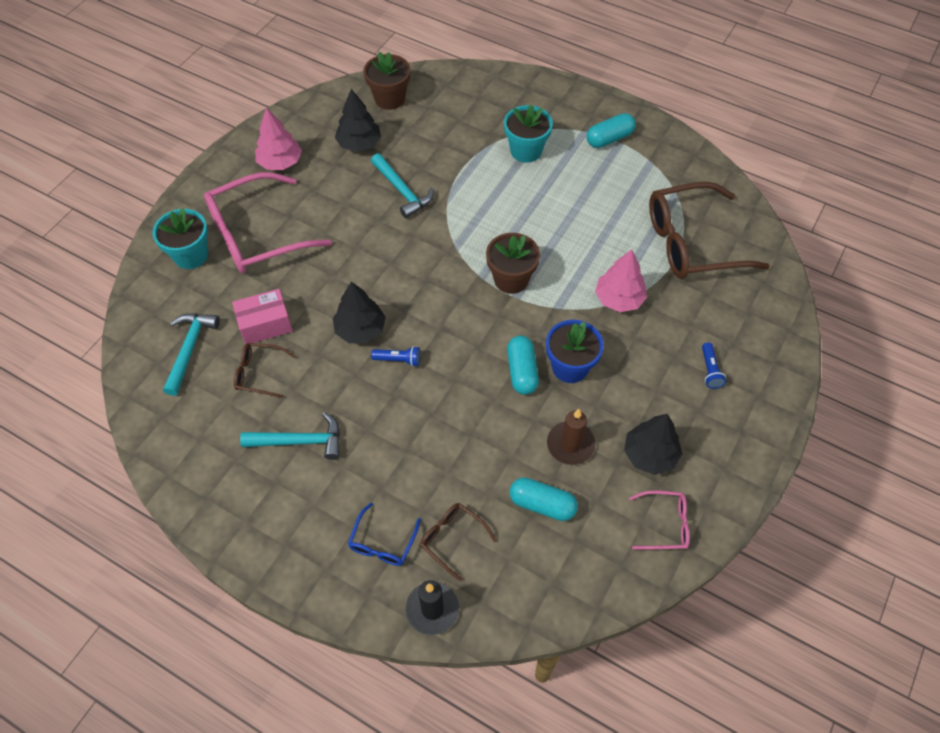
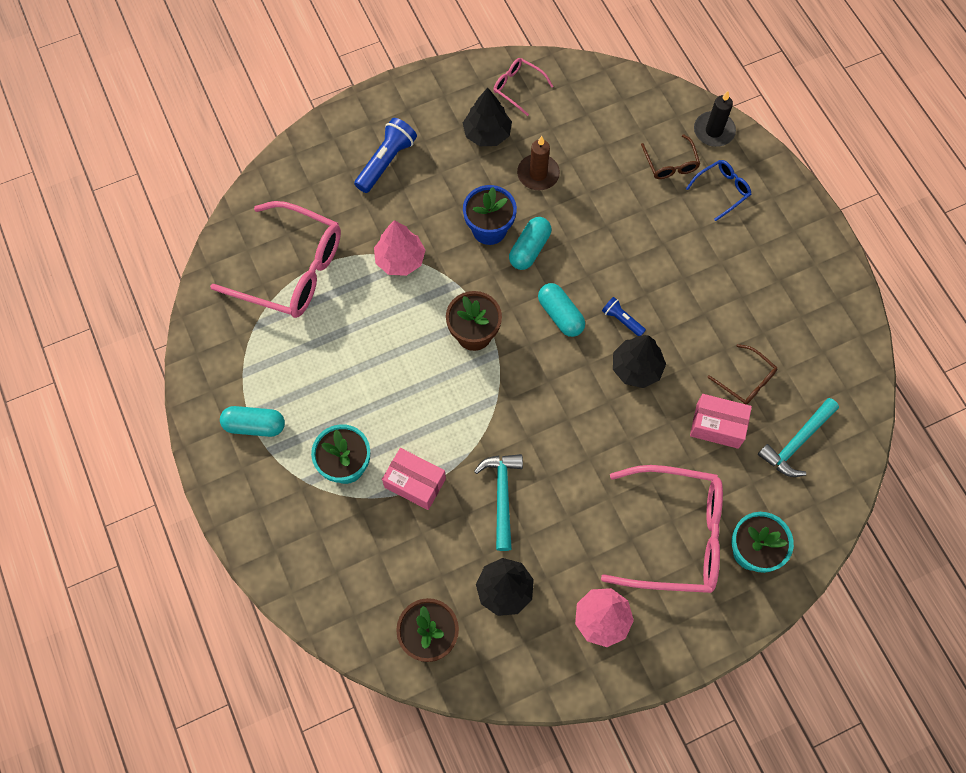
camera: 145 degrees left, 10 degrees up
turquoise hammer [240,412,340,460] -> none
turquoise capsule [509,478,578,521] -> turquoise capsule moved to [538,283,585,337]
brown glasses [649,182,770,279] -> pink glasses [210,201,341,318]
blue flashlight [702,342,726,389] -> blue flashlight [354,118,417,193], size x1.77
none -> pink box [382,448,446,510]

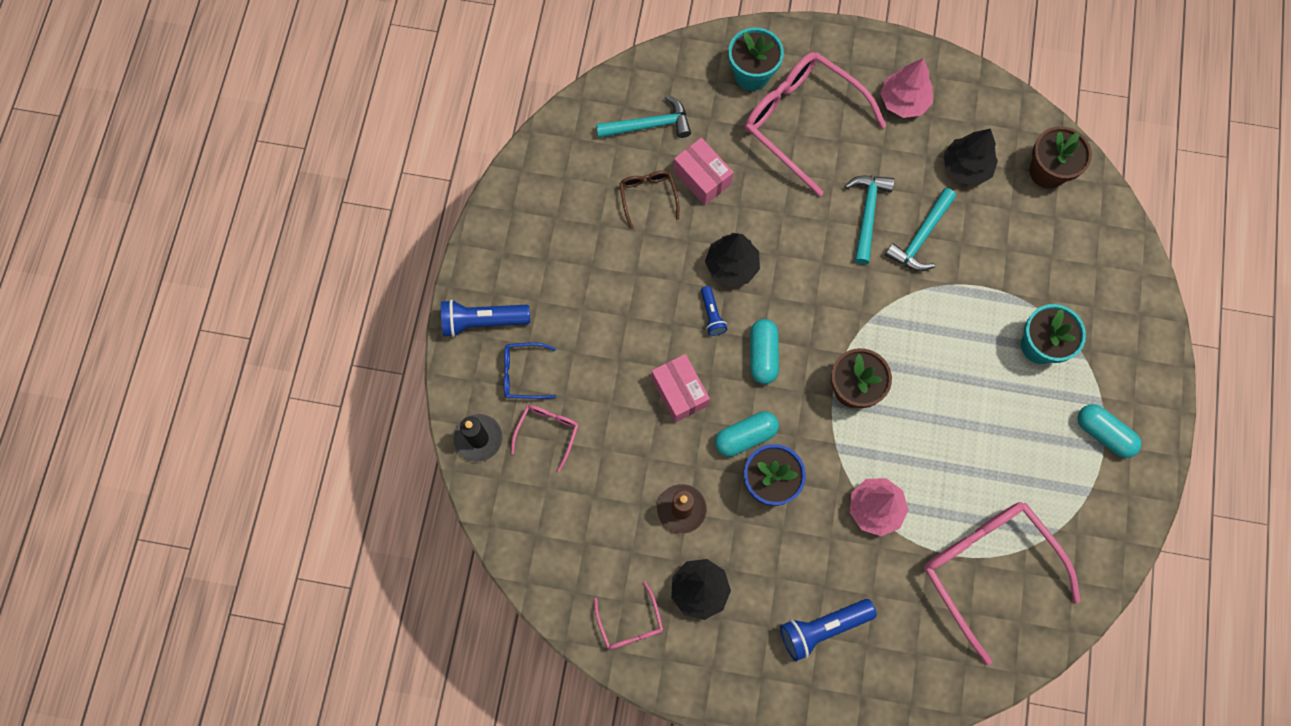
camera: 145 degrees left, 5 degrees up
pink box [382,448,446,510] -> pink box moved to [652,354,710,422]
brown glasses [641,134,700,179] -> pink glasses [511,405,579,472]
none -> blue flashlight [441,299,530,337]
none -> turquoise hammer [845,176,895,265]

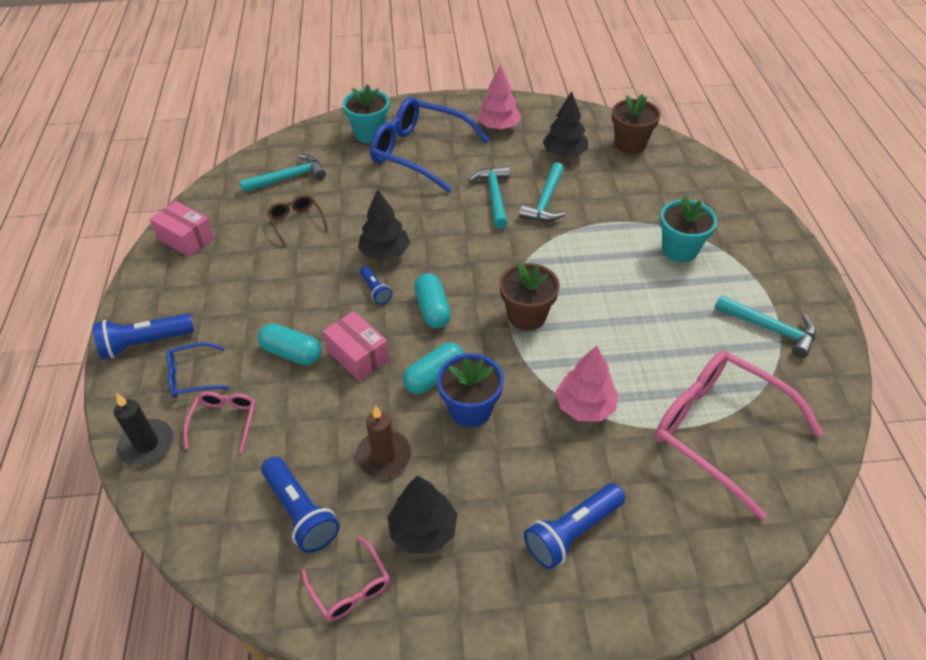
camera: 15 degrees left, 25 degrees down
pink box [673,138,734,205] -> pink box moved to [150,201,215,257]
pink glasses [745,52,886,196] -> blue glasses [370,97,490,192]
turquoise capsule [1078,404,1142,458] -> turquoise capsule moved to [257,323,321,365]
none -> blue flashlight [261,457,340,553]
none -> turquoise hammer [715,295,816,358]

